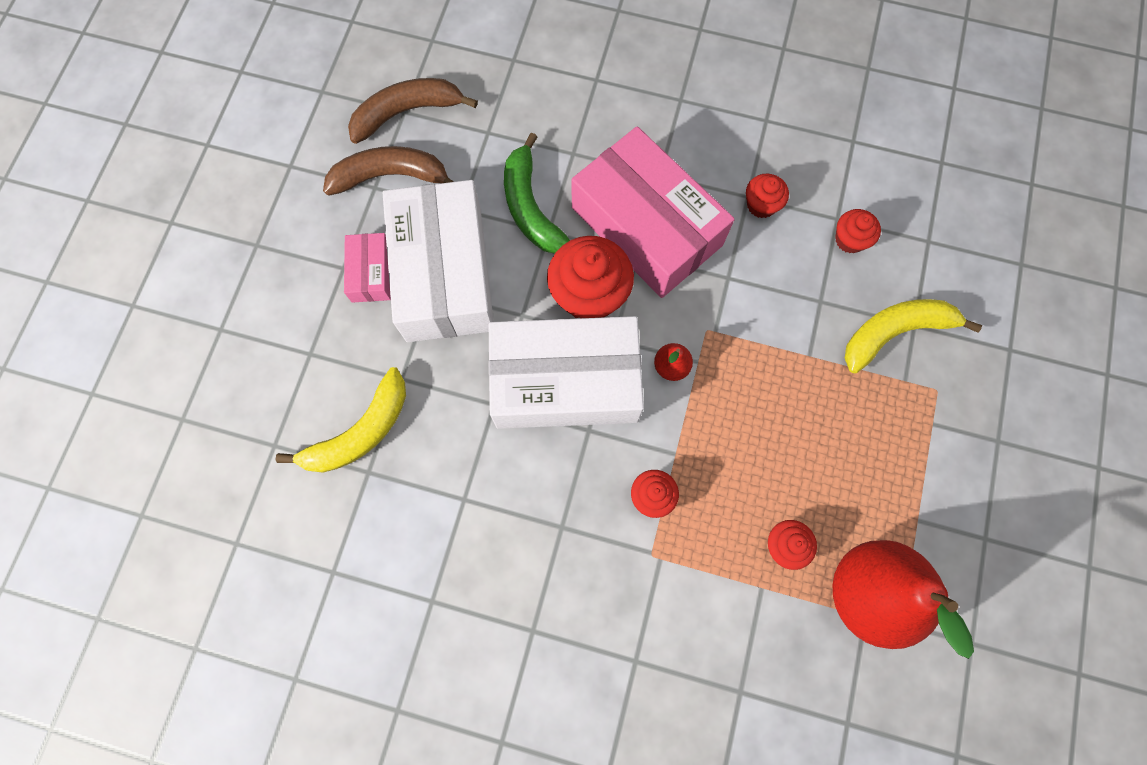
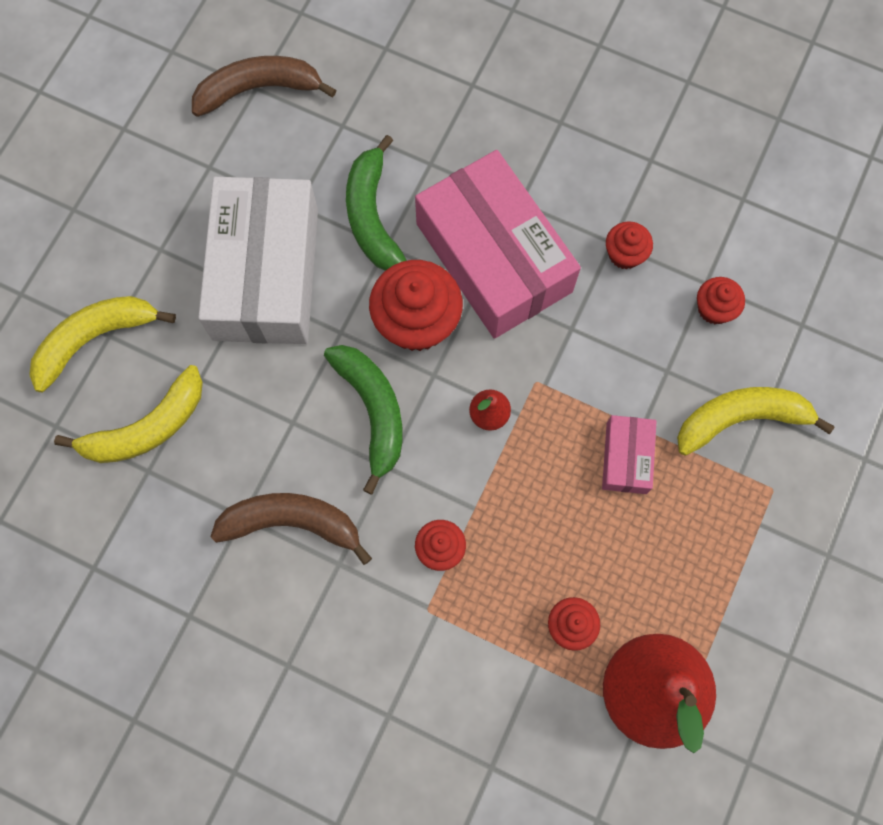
camera: 10 degrees right, 0 degrees up
brown banana [323,146,454,196] -> brown banana moved to [210,493,372,565]
pink box [344,233,391,303] -> pink box moved to [602,415,657,494]
white box [488,316,644,429] -> green banana [324,345,402,494]
none -> yellow banana [29,296,176,392]

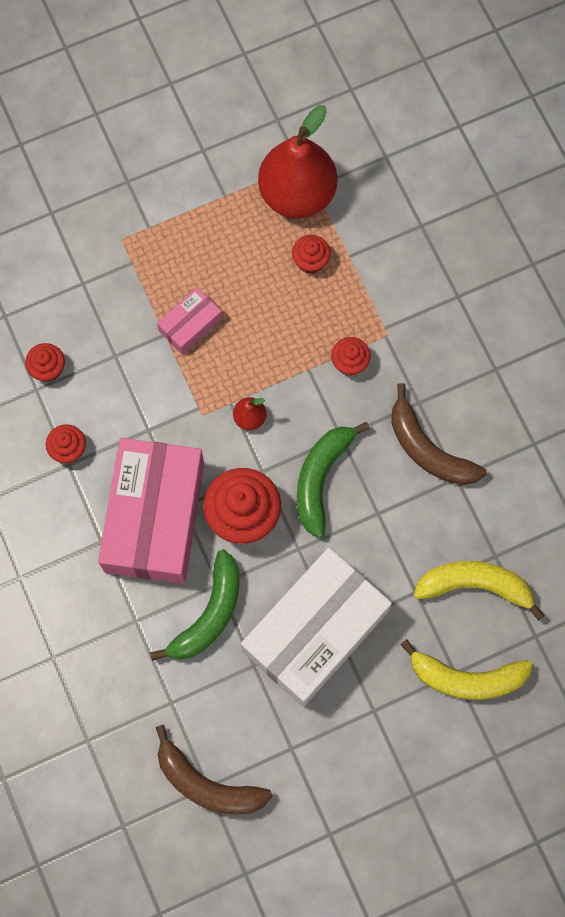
camera: 140 degrees left, 0 degrees up
yellow banana [677,387,834,456] -> none

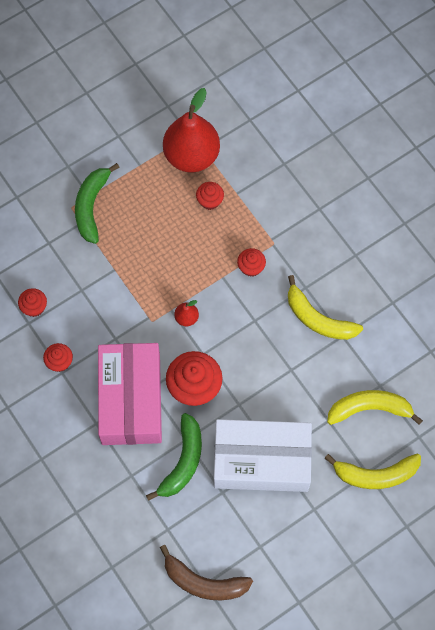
camera: 10 degrees left, 5 degrees down
pink box [157,287,222,355] -> none
white box [241,548,392,707] -> white box turned 60 degrees clockwise [214,419,312,492]
green banana [297,422,370,538] -> green banana moved to [75,163,120,244]
brown banana [391,383,487,485] -> yellow banana [288,275,363,340]

